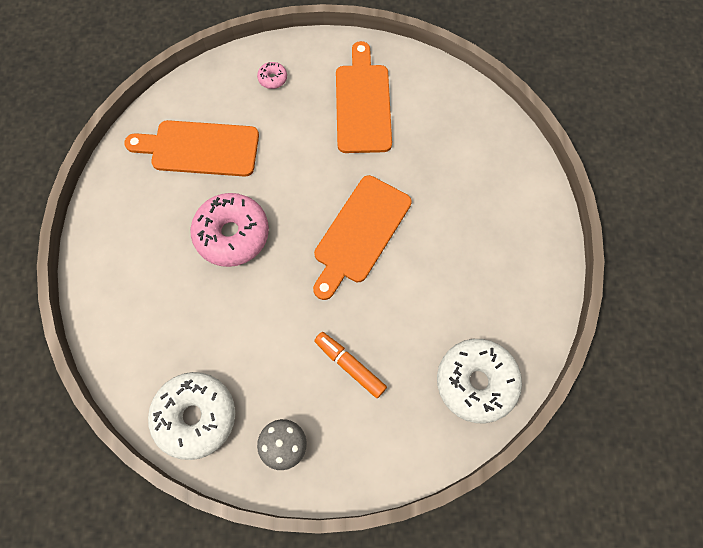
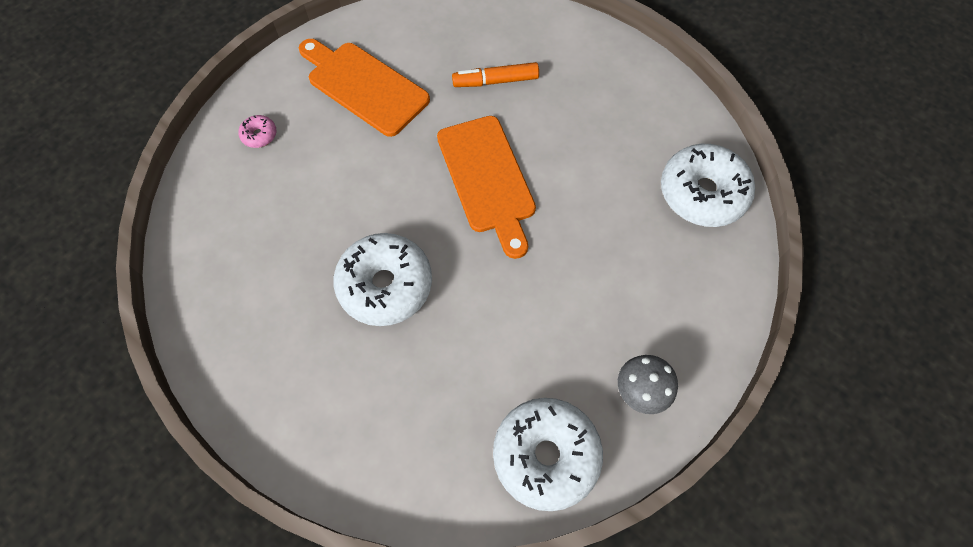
camera: 50 degrees left, 5 degrees down
orange cutting board [124,120,259,177] -> none
pink donut [190,193,269,267] -> white donut [334,233,432,326]
orange marker [314,332,387,398] -> orange marker moved to [452,62,539,87]

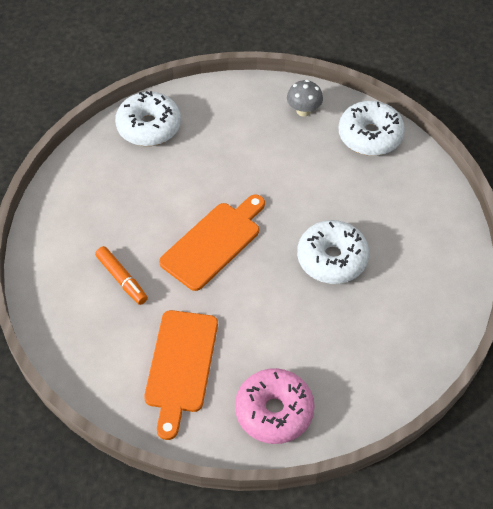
camera: 120 degrees left, 10 degrees down
pink donut [238,115,277,148] -> pink donut [235,368,315,444], size x2.34

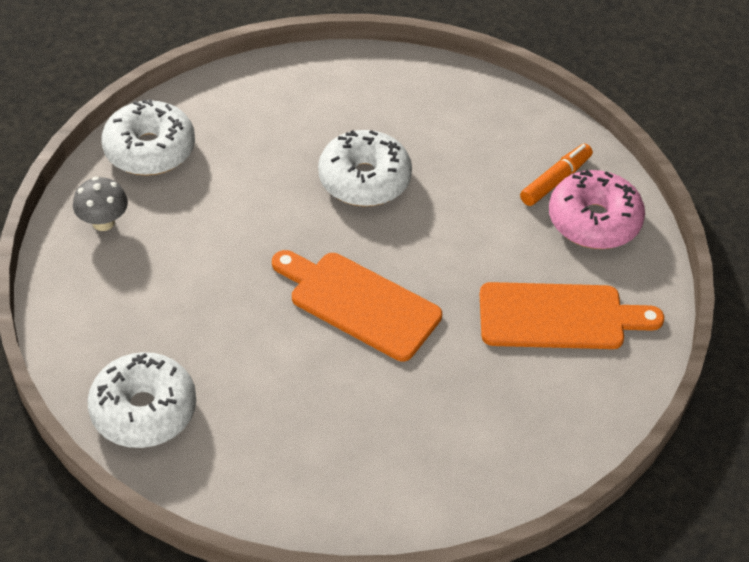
camera: 100 degrees left, 5 degrees down
orange marker [95,246,148,305] -> orange marker moved to [520,144,593,206]

